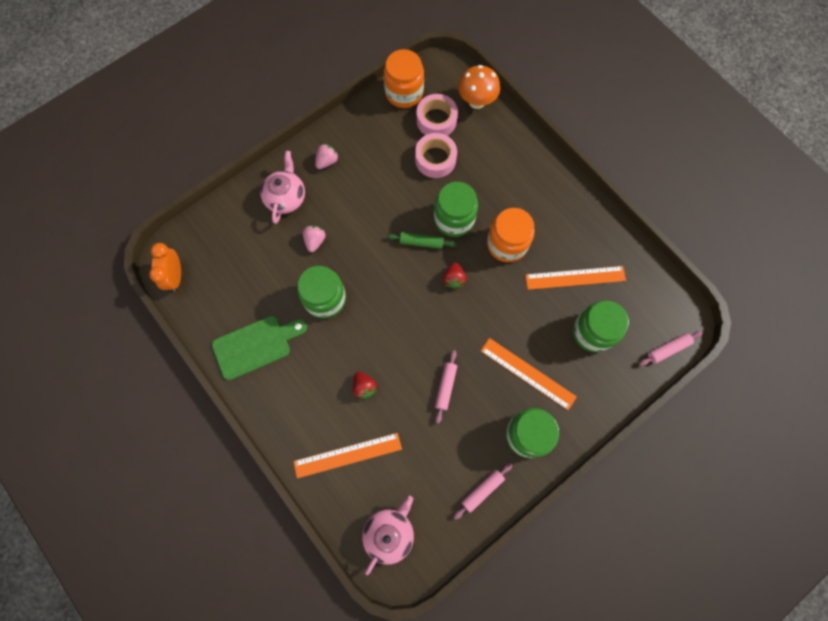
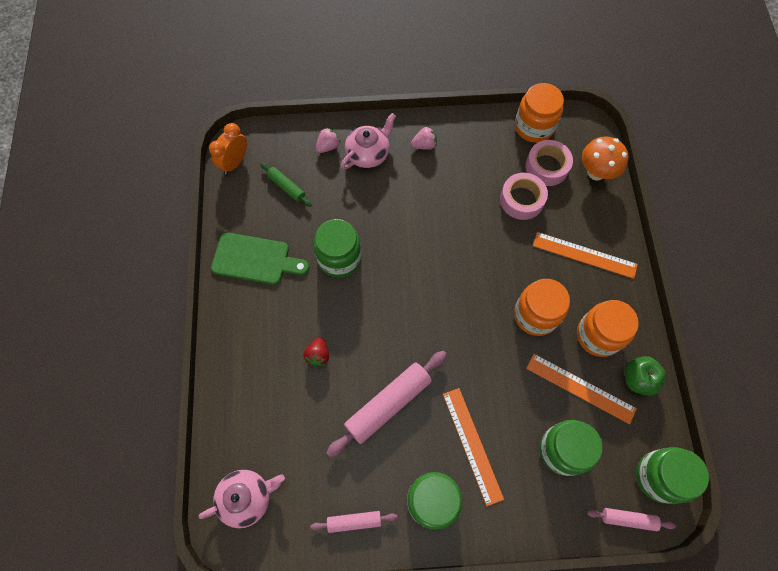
camera: 35 degrees right, 5 degrees down
orange ruler [293,433,402,478] -> orange ruler moved to [533,232,638,279]
pink strawberry [303,225,326,252] -> pink strawberry moved to [316,127,341,153]
green rolling pin [387,232,457,249] -> green rolling pin moved to [260,162,312,207]
green jar [434,182,478,237] -> green jar moved to [636,447,709,504]
pink rolling pin [435,350,457,424] -> pink rolling pin [326,351,447,457], size x1.89
red strawberry [443,263,466,289] -> none
none -> orange jar [577,300,639,357]
none -> green apple [625,356,666,396]

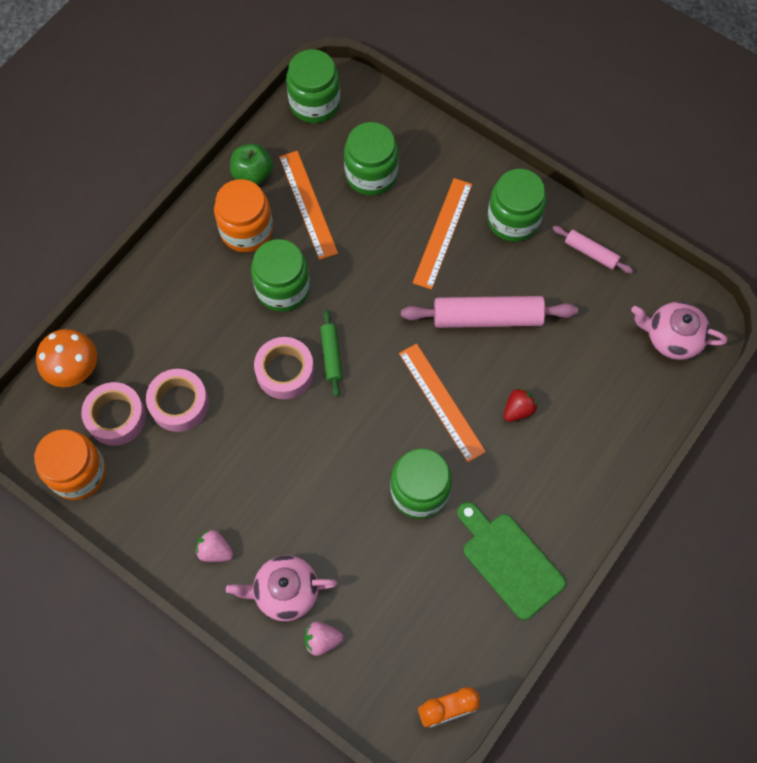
camera: 140 degrees left, 0 degrees up
green rolling pin [260,162,312,207] -> green rolling pin moved to [320,309,343,397]
orange jar [514,279,570,336] -> green jar [251,239,310,312]
orange ruler [533,232,638,279] -> orange ruler moved to [399,344,486,462]
pink rolling pin [587,508,676,531] -> none
none -> pink tape [254,337,314,399]

